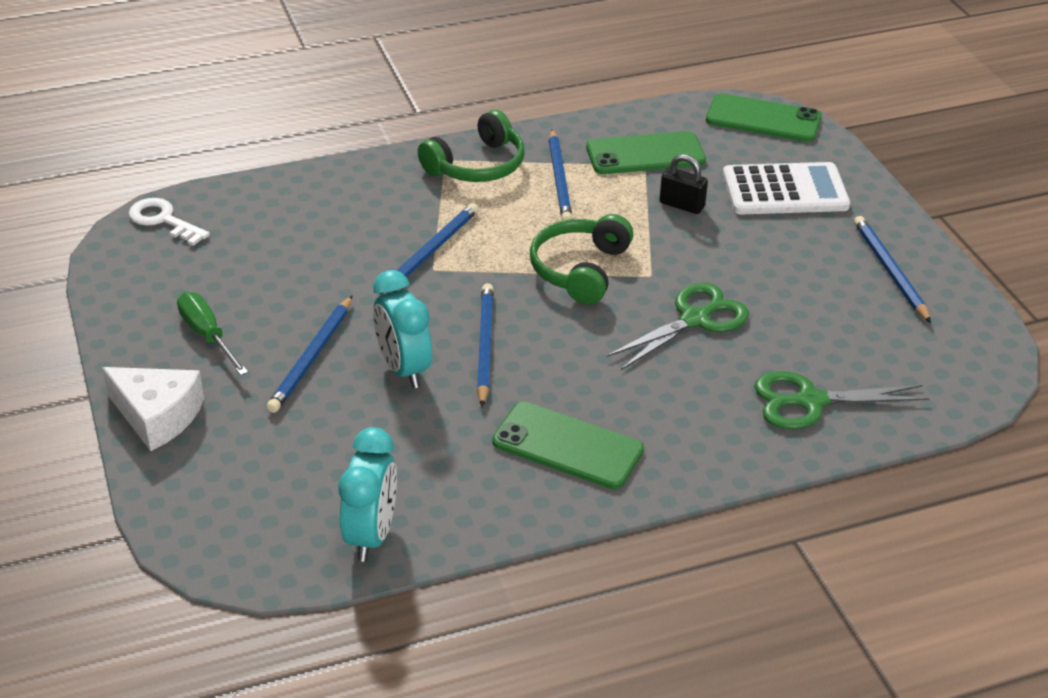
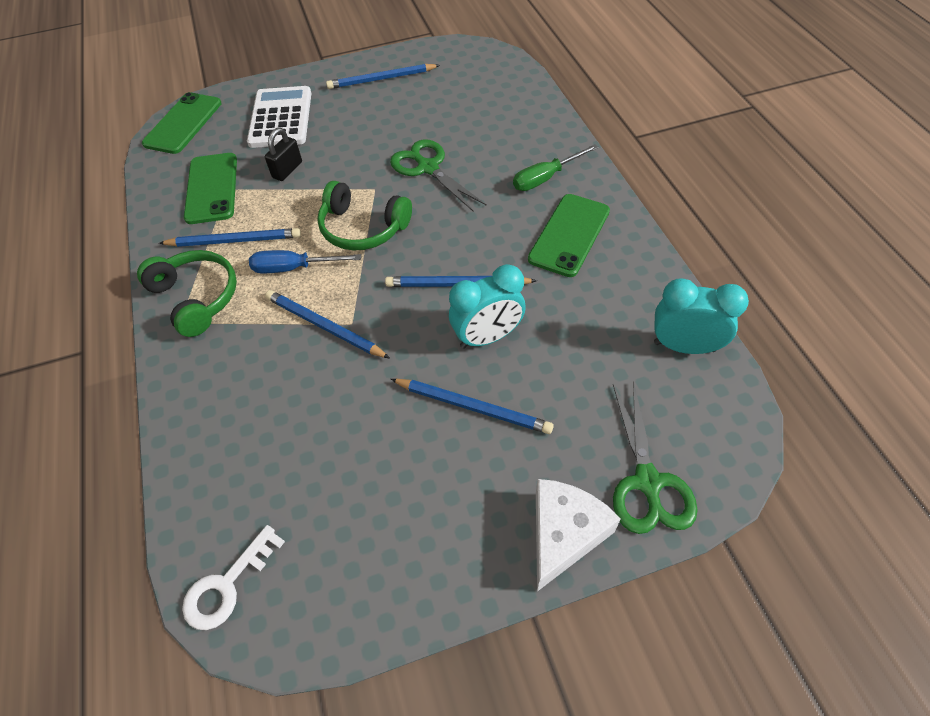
camera: 85 degrees left, 15 degrees up
green screwdriver [177,292,248,376] -> green screwdriver moved to [513,144,599,191]
green scissors [754,371,930,429] -> green scissors moved to [613,380,698,534]
none -> blue screwdriver [249,250,361,273]

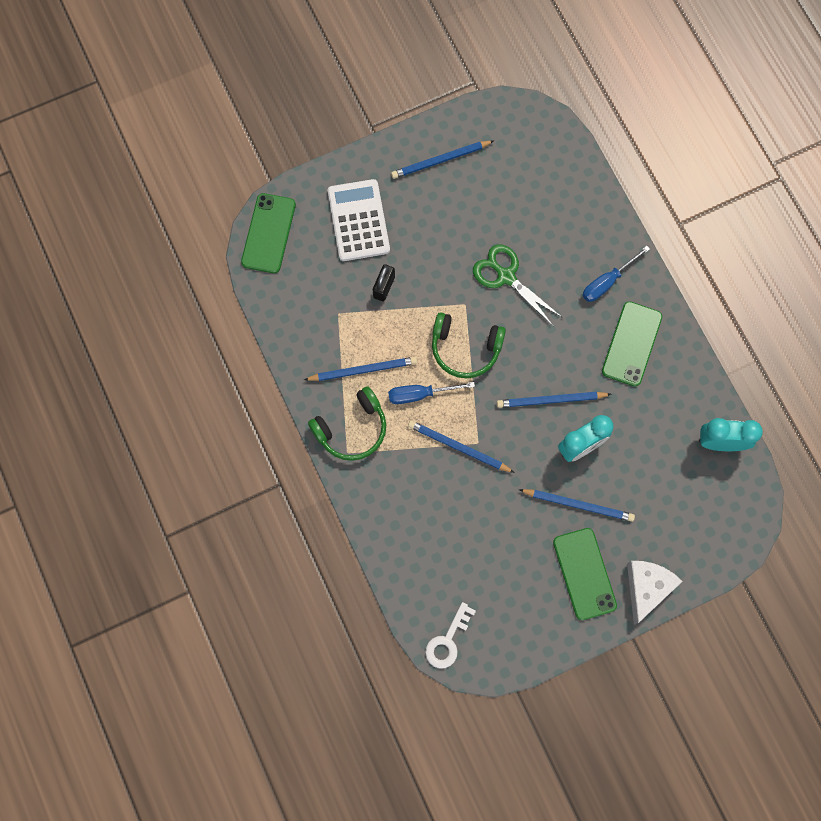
camera: 10 degrees left, 20 degrees up
green headphones [137,250,237,337] -> green headphones turned 105 degrees clockwise [308,386,386,461]
green phone [184,153,237,224] -> green phone moved to [553,528,617,620]
green screwdriver [513,144,599,191] -> blue screwdriver [582,246,650,302]
green scissors [613,380,698,534] -> none

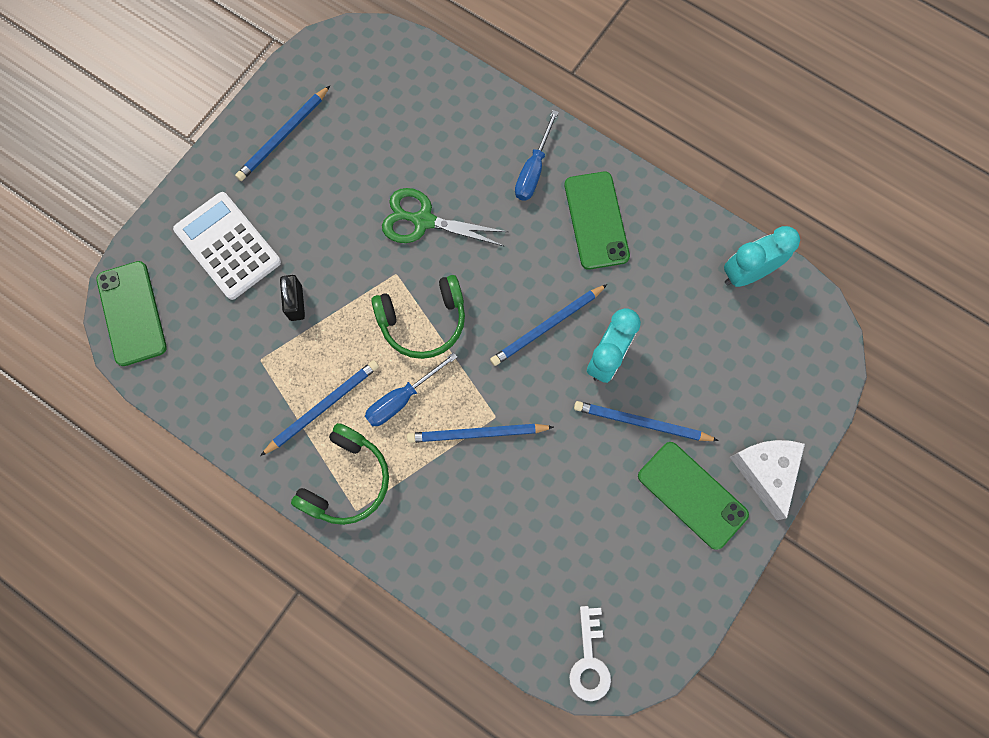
camera: 30 degrees left, 0 degrees up
blue pencil [519,489,635,522] -> blue pencil turned 150 degrees counterclockwise [574,401,719,441]

